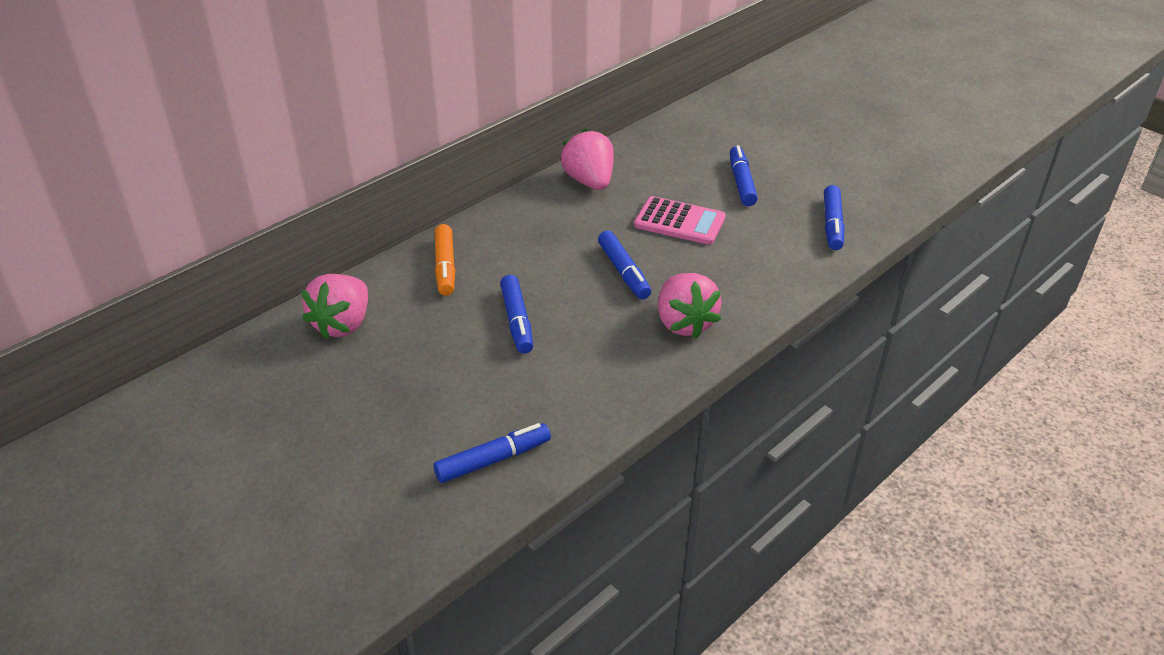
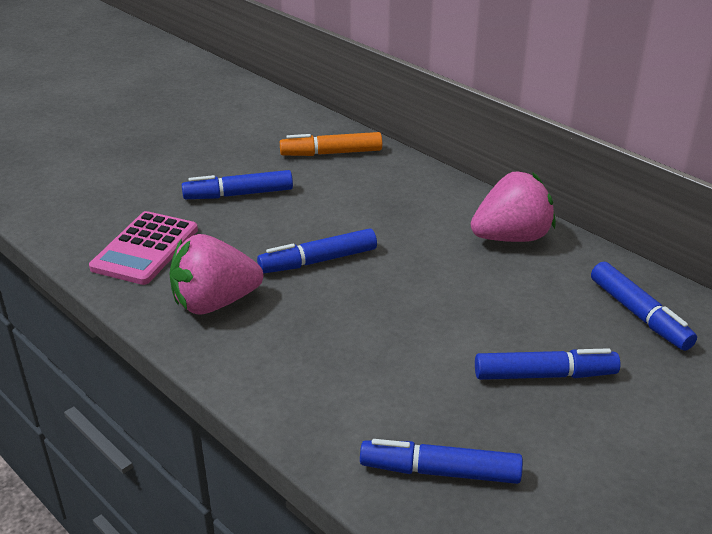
camera: 90 degrees right, 5 degrees down
pink strawberry [302,274,368,340] -> none
blue marker [434,423,551,483] -> blue marker moved to [591,262,697,351]
pink calculator [634,196,726,245] -> pink calculator moved to [89,211,198,285]

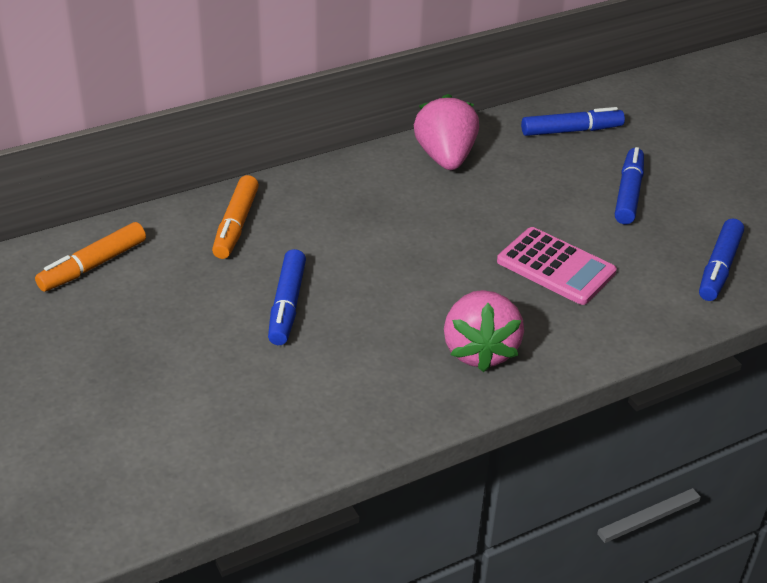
camera: 75 degrees left, 5 degrees up
pink calculator [89,211,198,285] -> pink calculator moved to [497,227,617,305]
blue marker [257,228,377,273] -> none
none -> orange marker [35,222,146,292]

